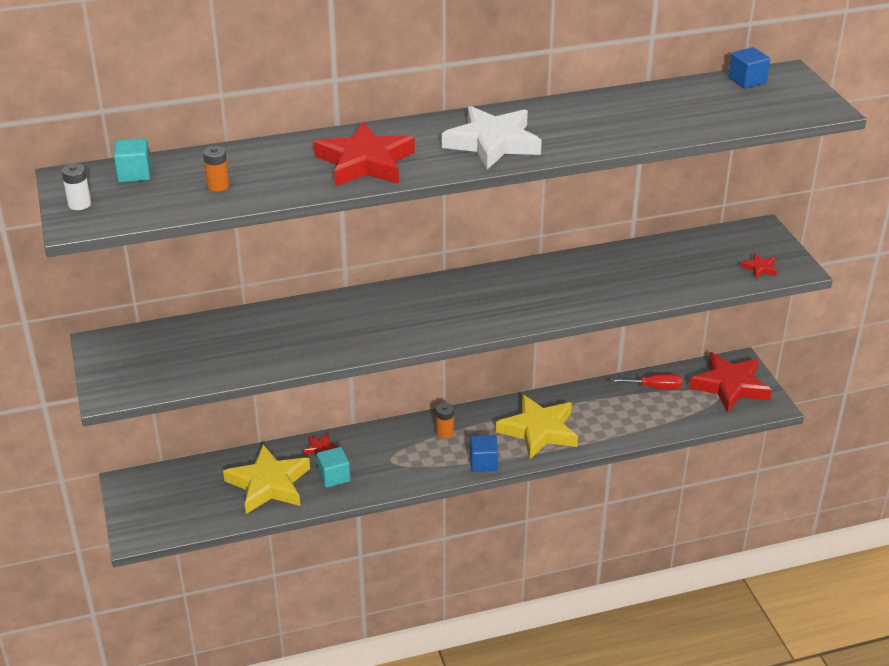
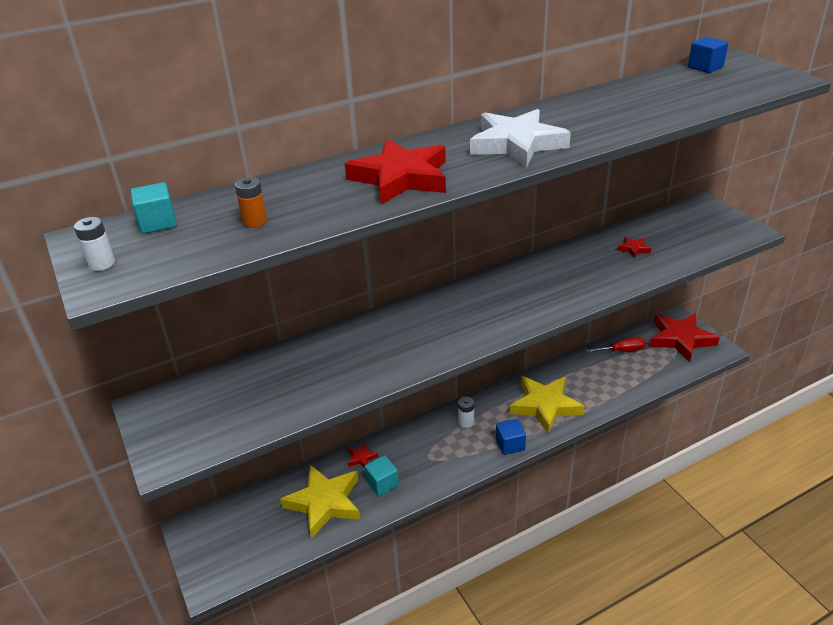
camera: 10 degrees left, 0 degrees up
orange battery [436,403,454,438] -> white battery [458,396,474,428]
red star [741,253,777,278] -> red star moved to [618,236,651,258]

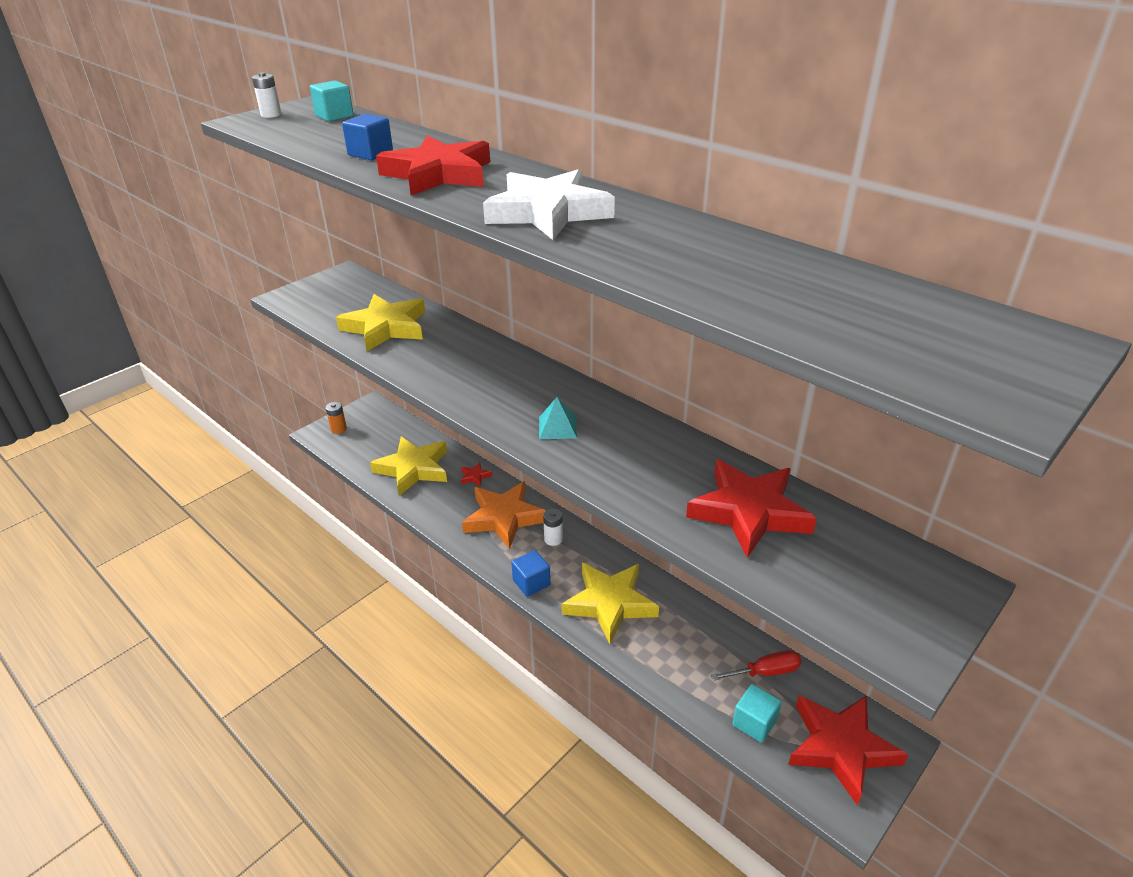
camera: 70 degrees right, 0 degrees up
orange battery [235,177,267,228] -> orange battery moved to [326,402,347,434]
turquoise cube [365,455,399,496] -> turquoise cube moved to [732,684,782,743]
red screwdriver [587,337,646,352] -> red screwdriver turned 75 degrees counterclockwise [711,650,801,681]
red star [618,236,651,258] -> red star [686,459,817,558], size x2.44
blue cube [688,37,728,73] -> blue cube moved to [342,114,393,160]
none -> yellow star [336,294,425,351]
none -> orange star [462,481,546,549]
none -> turquoise pyramid [539,397,577,439]

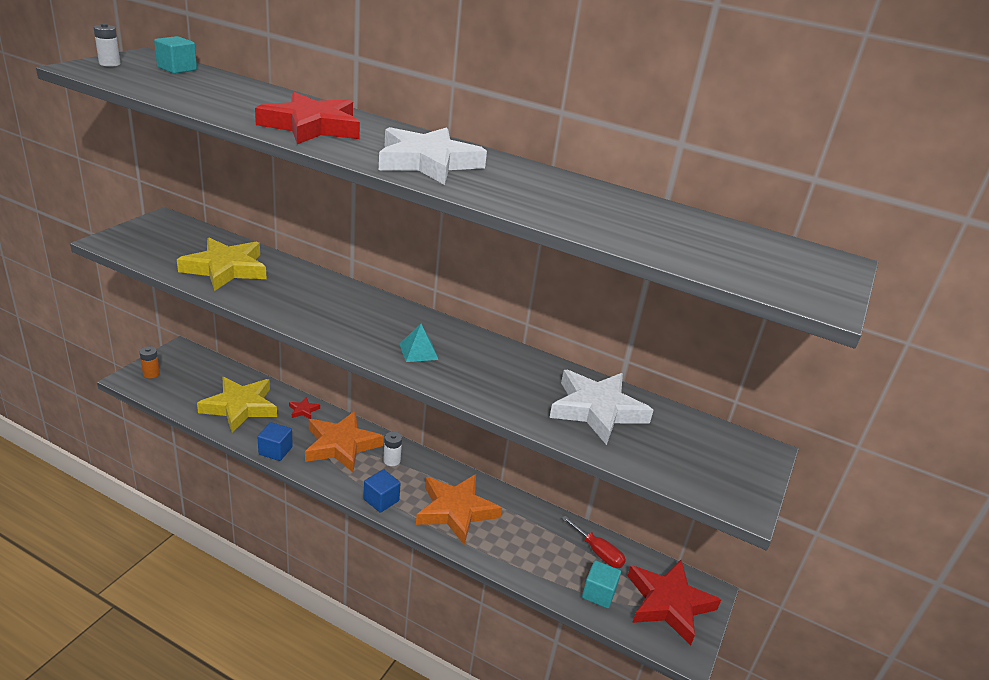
camera: 20 degrees left, 5 degrees down
blue cube [342,114,393,160] -> blue cube moved to [258,422,293,461]
yellow star [562,563,659,644] -> orange star [416,474,502,545]
red star [686,459,817,558] -> white star [549,370,654,445]
red screwdriver [711,650,801,681] -> red screwdriver turned 75 degrees clockwise [562,516,626,568]

